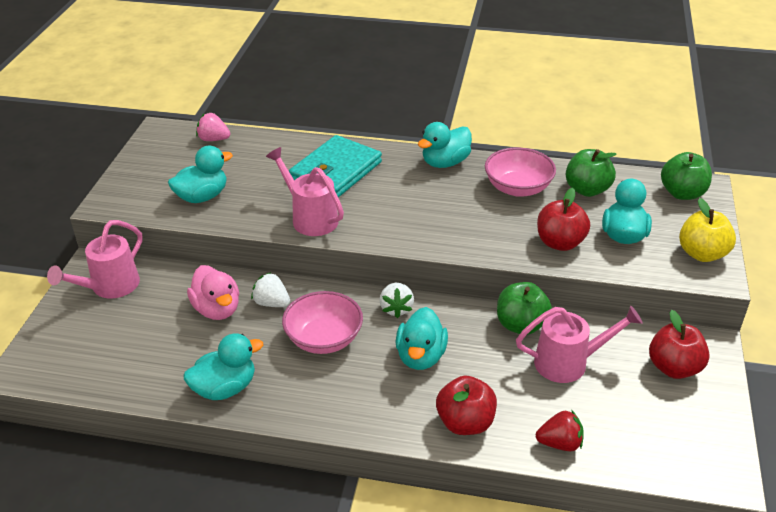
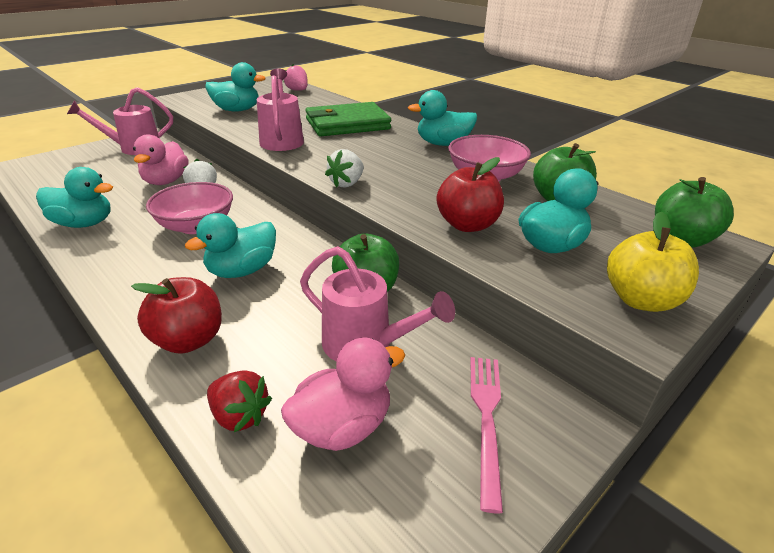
camera: 35 degrees right, 5 degrees down
turquoise wallet [289,135,382,198] -> green wallet [305,102,391,136]
white strawberry [380,283,414,318] -> white strawberry moved to [325,149,364,188]
red apple [649,310,710,379] -> pink fork [470,357,503,513]
none -> pink duck [281,337,405,451]

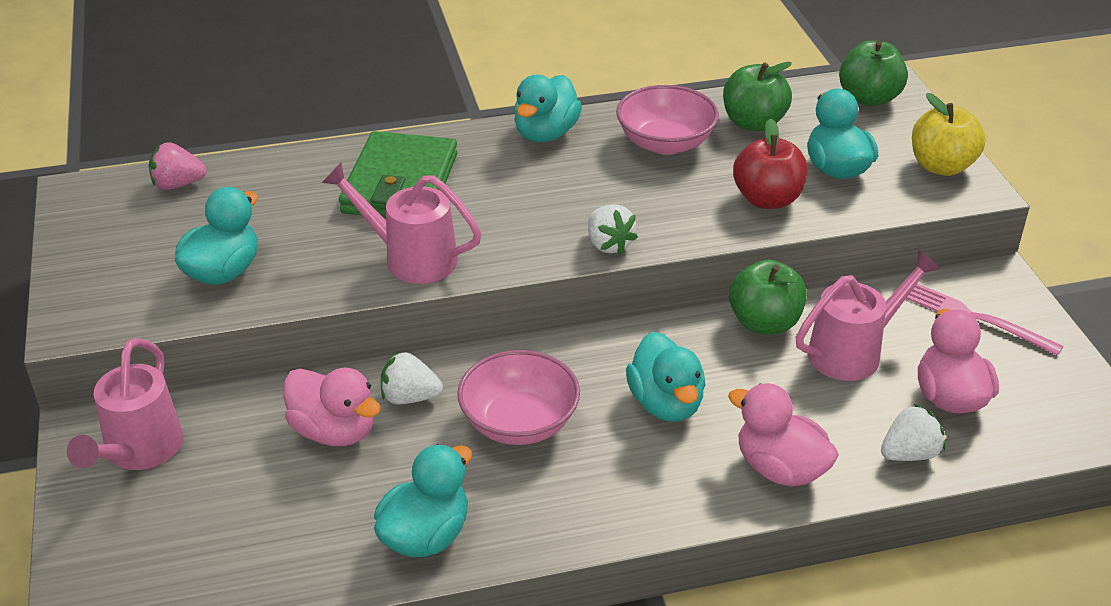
camera: 60 degrees left, 5 degrees up
red apple [131,277,222,354] -> pink duck [728,383,839,487]
red strawberry [207,370,272,432] -> white strawberry [881,404,945,461]

